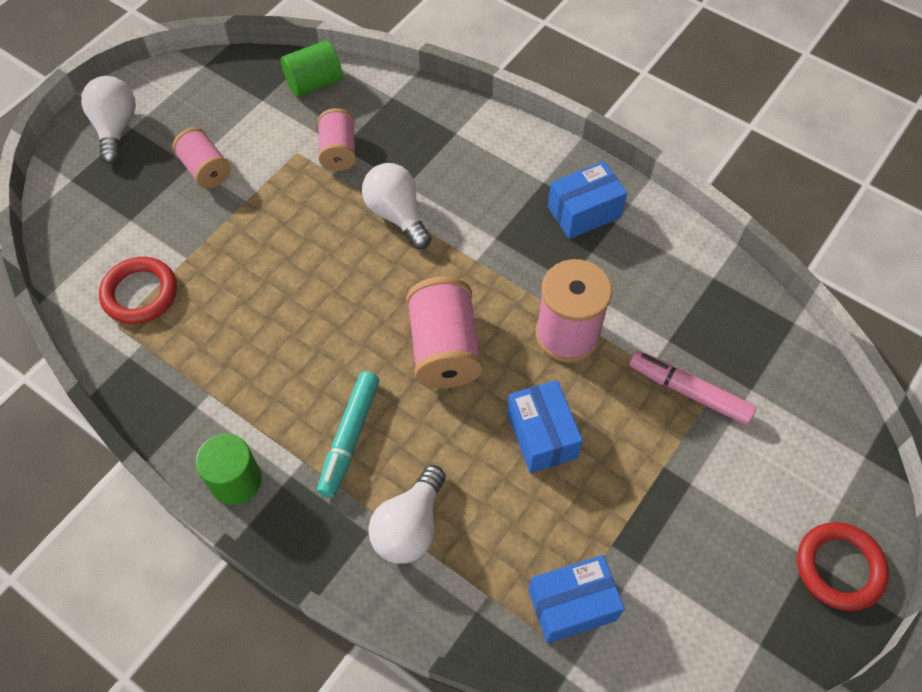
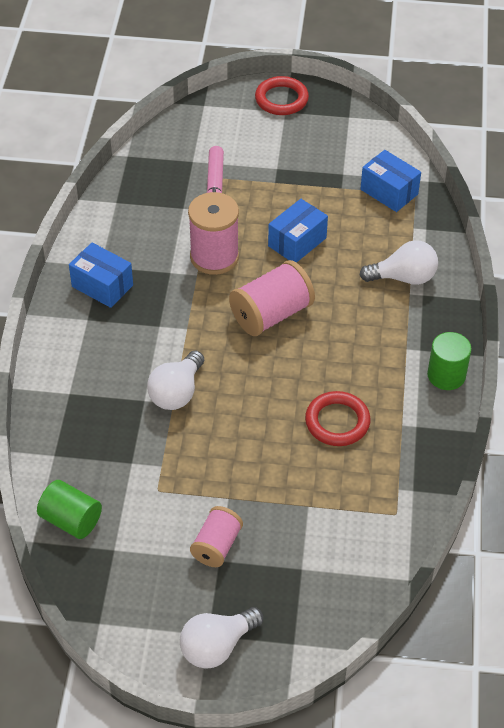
camera: 120 degrees left, 10 degrees down
red ring [99,257,177,324] -> red ring moved to [305,391,371,446]
turquoise marker [317,371,380,498] -> none
pink spool [318,108,356,171] -> none

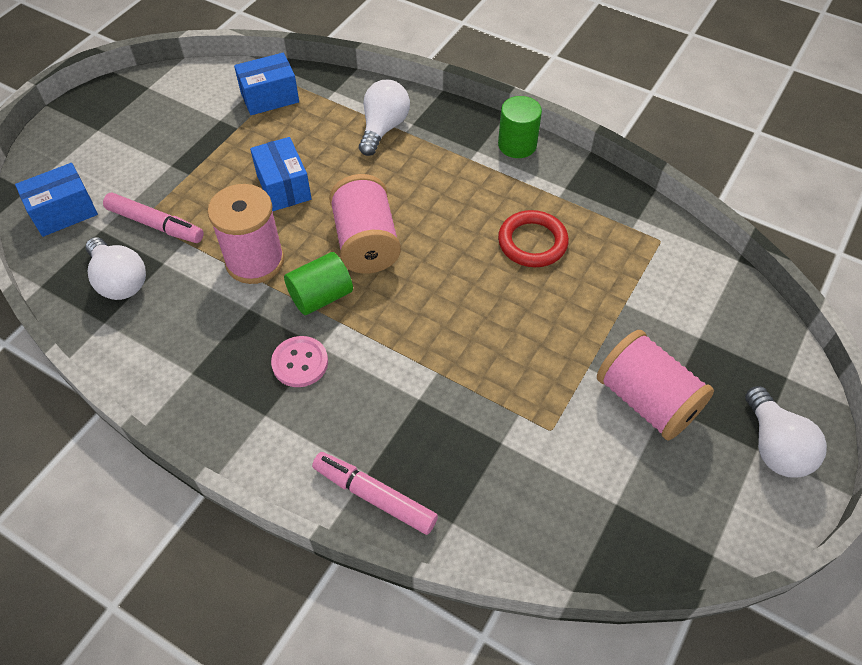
camera: 65 degrees left, 5 degrees up
green cylinder [37,480,102,539] -> green cylinder moved to [284,252,353,315]
blue box [69,243,133,308] -> blue box moved to [15,163,98,237]
white light bulb [147,350,204,410] -> white light bulb moved to [85,237,146,300]
pink spool [190,506,243,567] -> pink spool [597,330,714,441], size x1.59
red ring [255,76,309,115] -> none
none -> pink button [271,336,328,387]
none -> pink marker [312,452,438,535]

